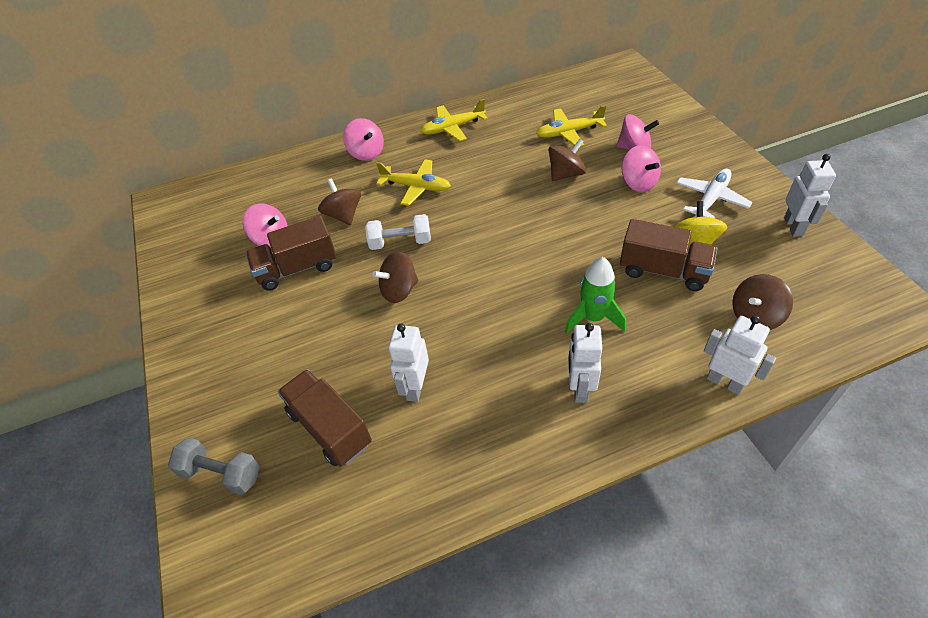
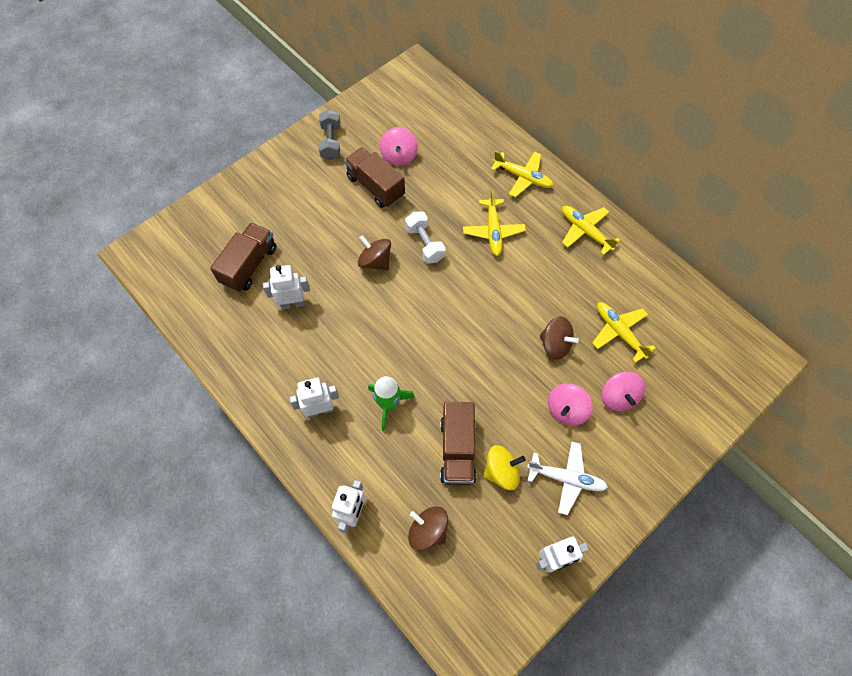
camera: 65 degrees right, 15 degrees up
grey dumbbell [168,437,260,495] -> grey dumbbell moved to [318,109,340,160]
brown spinning top [318,178,361,225] -> none
pink spinning top [343,118,384,161] -> yellow plane [491,151,554,198]

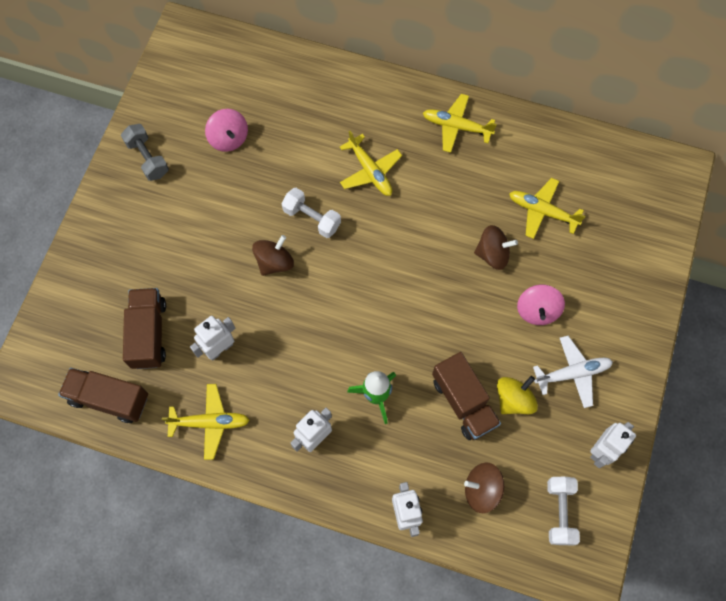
camera: 30 degrees left, 5 degrees up
brown truck [344,147,405,208] -> brown truck moved to [58,368,148,423]
brown spinning top [358,235,391,271] -> brown spinning top turned 120 degrees clockwise [252,235,294,276]
yellow plane [491,151,554,198] -> yellow plane moved to [162,384,250,460]
pink spinning top [602,371,645,411] -> none
none -> white dumbbell [547,477,580,545]

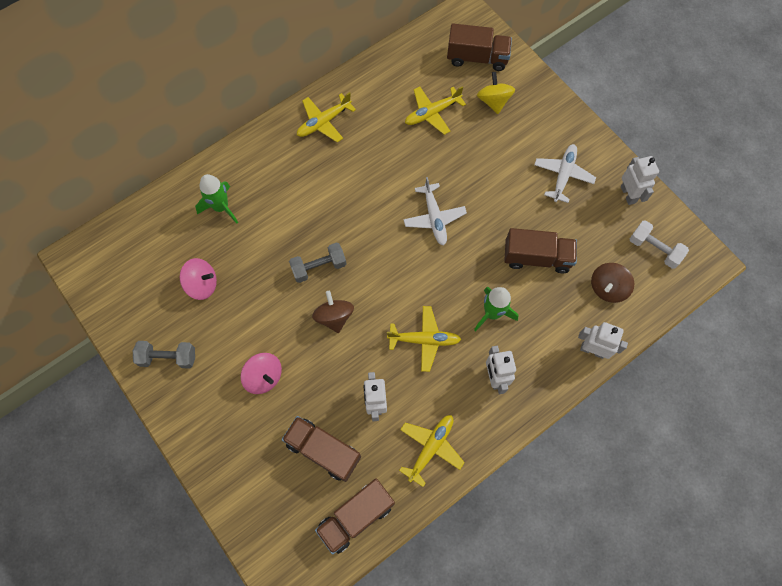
camera: 55 degrees left, 0 degrees up
white dumbbell [281,188,341,238] -> grey dumbbell [289,242,347,283]
yellow plane [340,131,402,196] -> yellow plane moved to [387,306,461,372]
brown spinning top [474,225,518,270] -> none
yellow spinning top [497,376,538,414] -> yellow spinning top moved to [477,72,515,114]
pink spinning top [517,285,565,325] -> pink spinning top moved to [241,353,282,394]
none -> green rocket [195,174,238,224]
none -> white plane [403,177,467,246]
none -> brown truck [447,23,512,71]

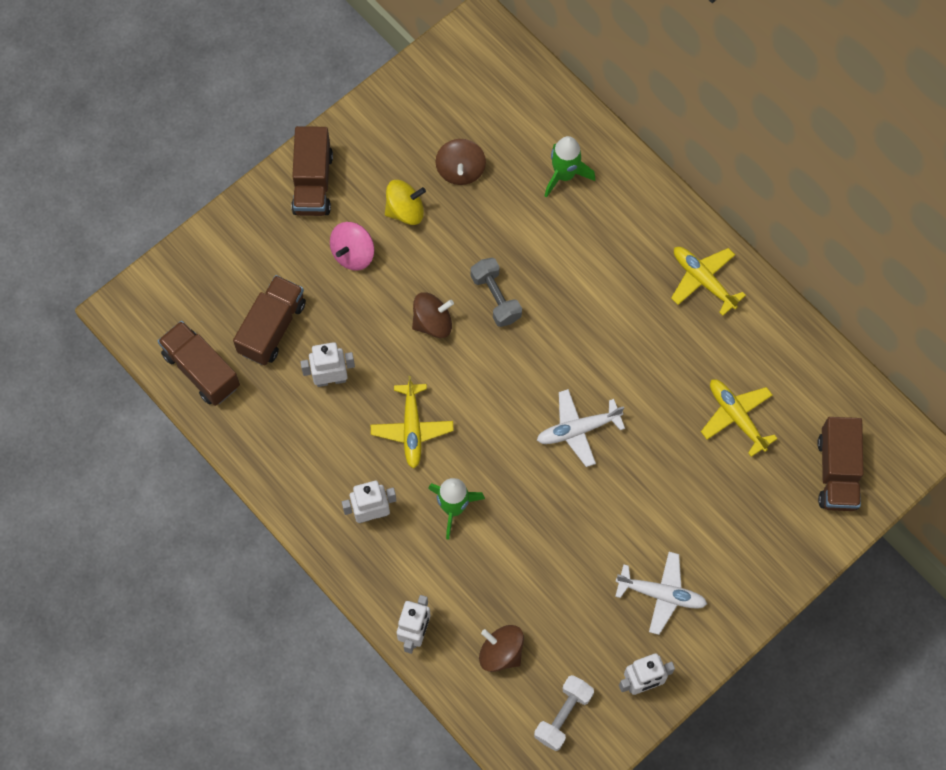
camera: 85 degrees right, 0 degrees up
grey dumbbell [133,341,195,369] -> none
pink spinning top [180,258,217,300] -> brown spinning top [436,139,486,185]
yellow plane [399,415,465,487] -> none
yellow spinning top [477,72,515,114] -> yellow spinning top moved to [385,180,426,225]
brown truck [504,228,577,273] -> brown truck moved to [291,126,333,216]

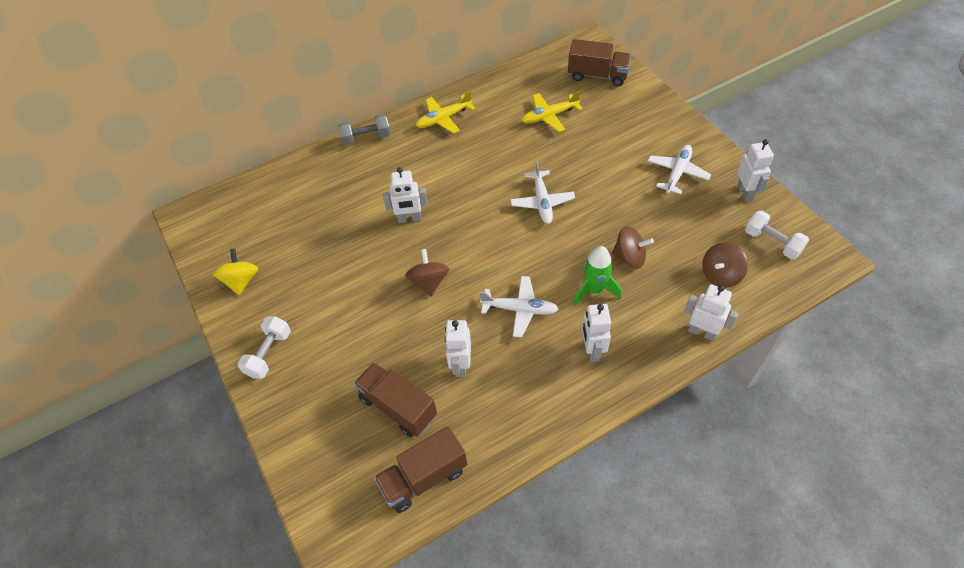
camera: 75 degrees left, 15 degrees down
brown truck [291,126,333,216] -> white dumbbell [237,316,291,379]
pink spinning top [330,222,374,271] -> none
yellow plane [371,376,454,469] -> white plane [479,276,558,338]
yellow spinning top [385,180,426,225] -> yellow spinning top moved to [213,248,258,295]
brown spinning top [436,139,486,185] -> brown spinning top moved to [612,226,654,269]
grey dumbbell [471,258,522,327] -> grey dumbbell moved to [338,114,390,146]
green rocket [545,136,595,198] -> none
none -> white robot [383,167,428,223]

